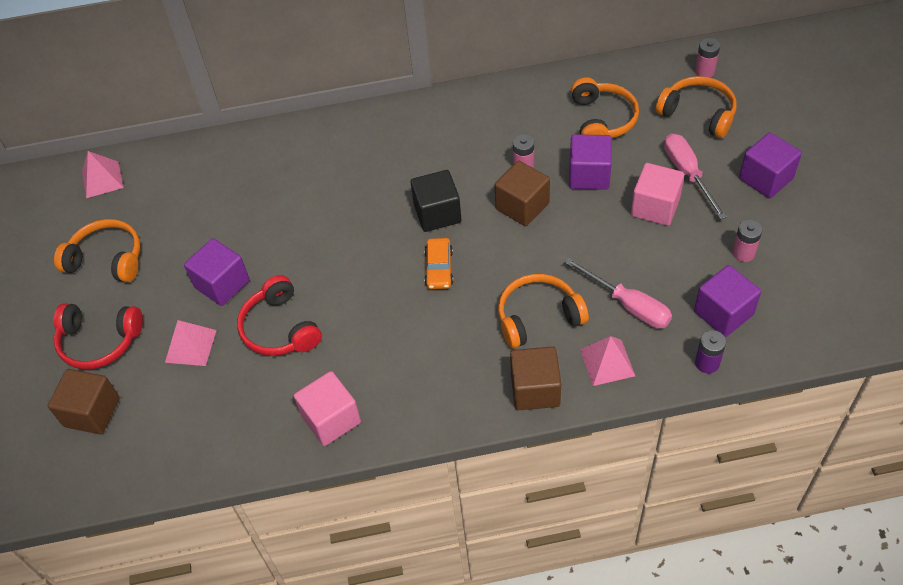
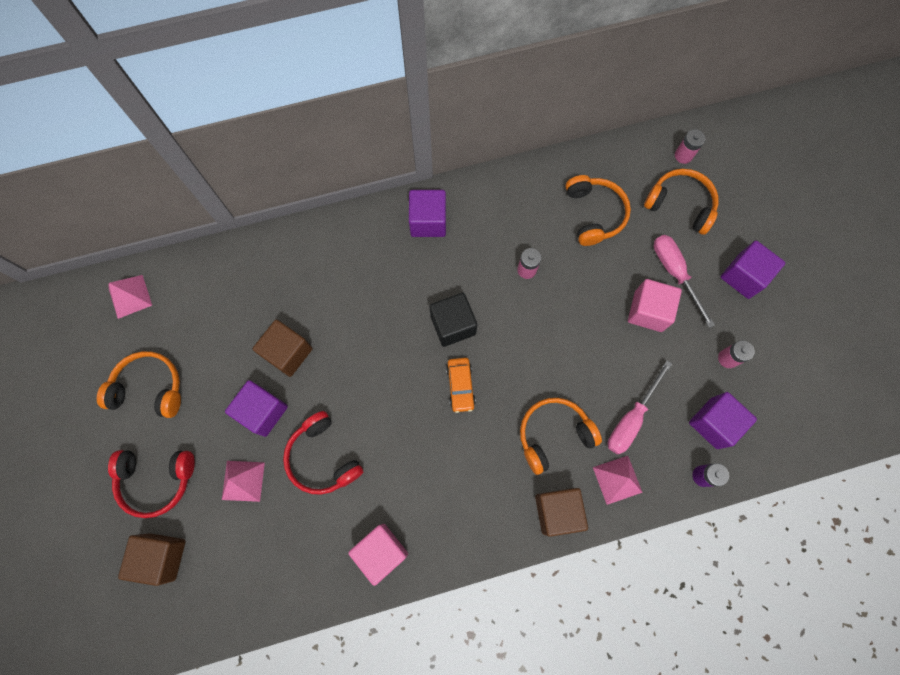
camera: 10 degrees left, 20 degrees up
brown cube [494,161,550,226] -> brown cube moved to [253,320,313,377]
pink screwdriver [564,257,672,328] -> pink screwdriver turned 90 degrees clockwise [608,360,672,454]
purple cube [569,134,612,190] -> purple cube moved to [409,190,446,237]

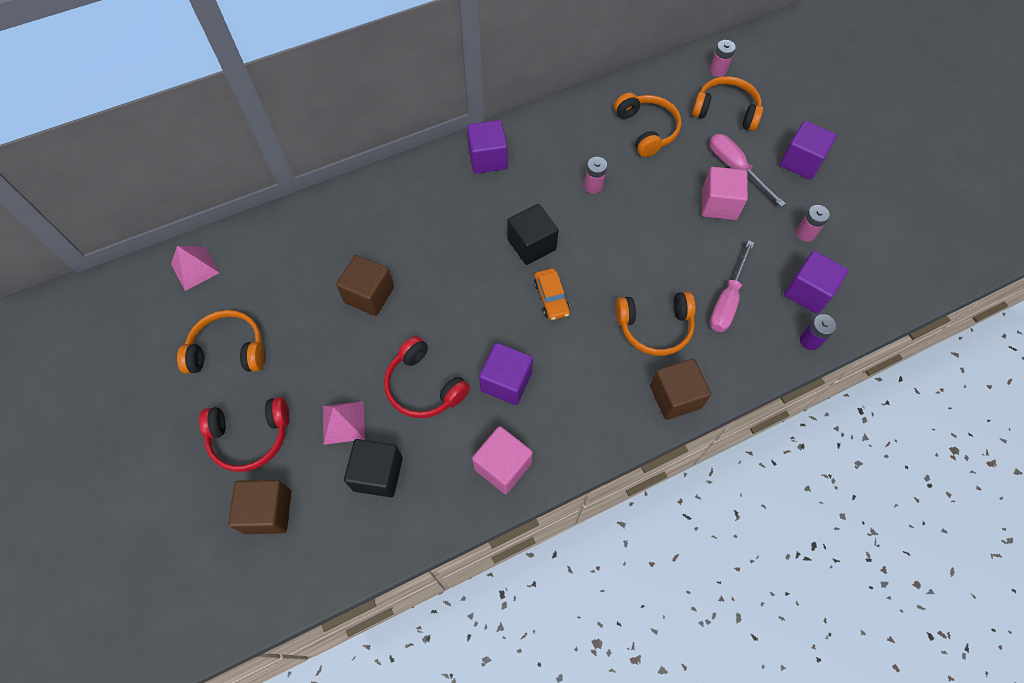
camera: 10 degrees left, 10 degrees down
purple cube [225,380,288,437] -> purple cube moved to [479,343,533,405]
orange headphones [520,398,602,475] -> orange headphones turned 150 degrees counterclockwise [615,291,696,356]
pink pyramid [593,456,643,505] -> none
none -> black cube [344,439,403,497]

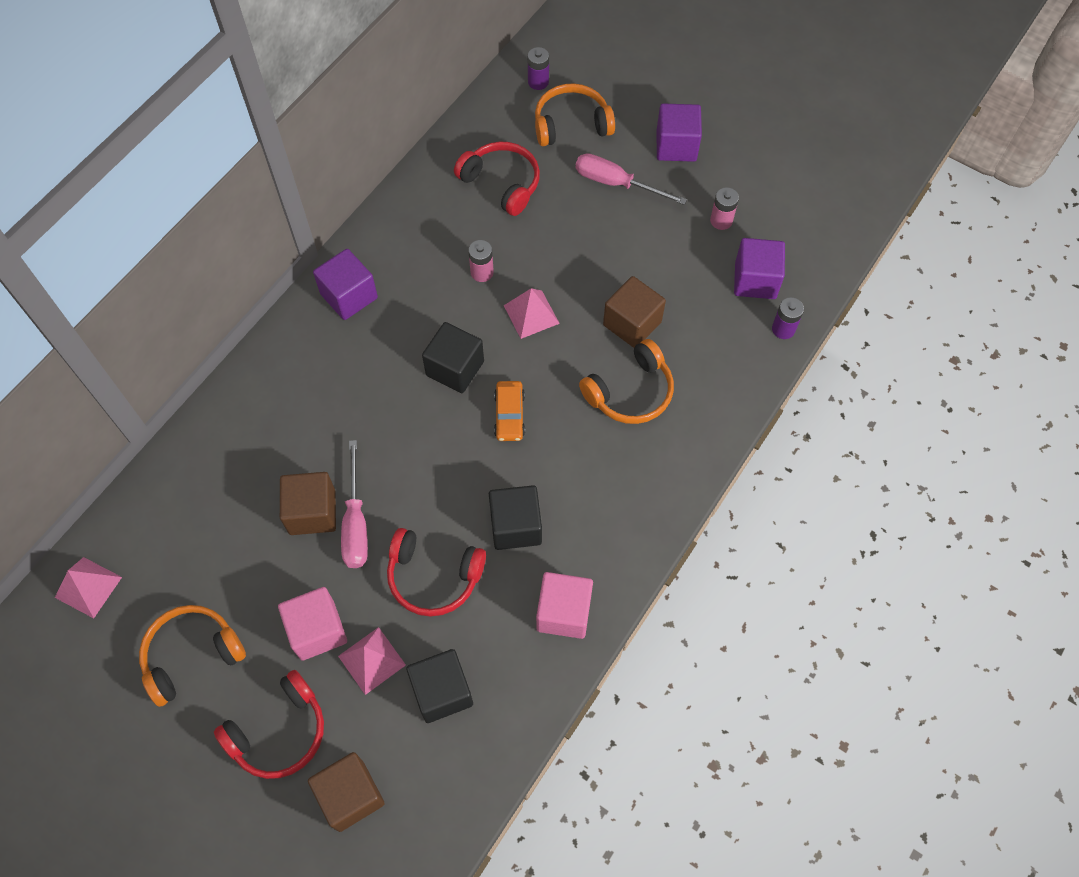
camera: 30 degrees left, 0 degrees up
purple cube [479,343,533,405] -> black cube [489,485,542,550]
orange car [534,268,570,320] -> orange car turned 45 degrees clockwise [494,381,525,441]
orange headphones [614,93,682,157] -> red headphones [454,142,540,216]
brown cube [650,359,711,420] -> brown cube moved to [603,276,666,348]
pink cube [702,167,748,220] -> pink cube moved to [278,587,347,661]
pink battery [710,40,736,77] -> purple battery [528,47,549,90]
pink screwdriver [710,240,754,332] -> pink screwdriver moved to [341,440,368,568]
none -> pink pyramid [504,288,560,339]

